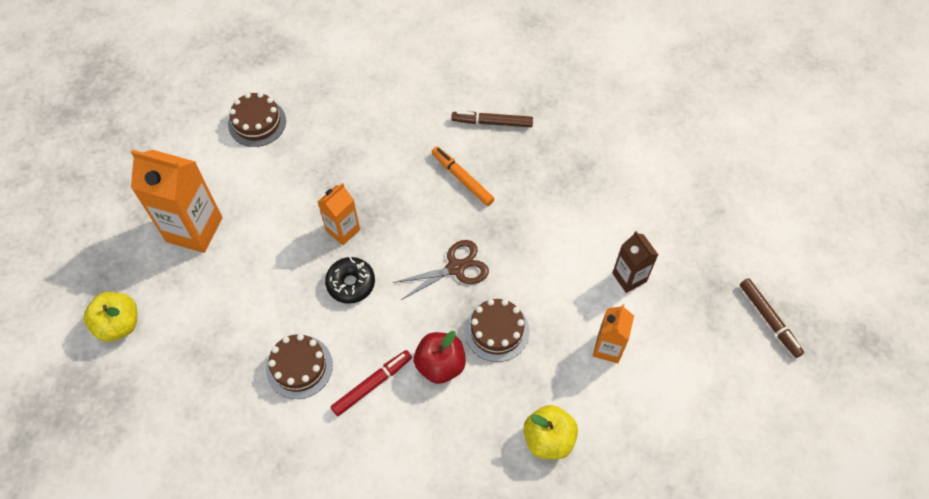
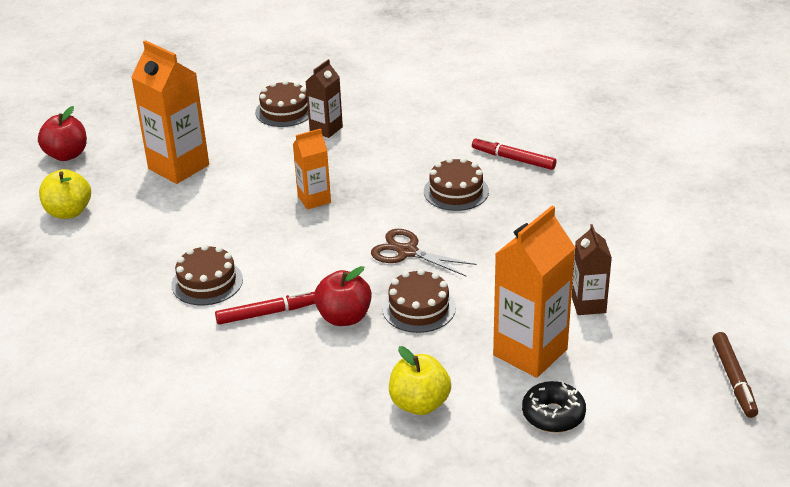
camera: 25 degrees right, 25 degrees down
black donut [325,257,375,304] -> black donut moved to [522,381,586,433]
brown scissors [393,240,489,300] -> brown scissors turned 150 degrees counterclockwise [371,229,476,276]
orange marker [432,147,494,206] -> brown cake [424,157,489,211]
brown marker [451,111,533,127] -> red marker [472,137,556,170]
orange carton [593,304,634,363] -> orange carton [493,206,575,378], size x1.76
none -> red apple [38,106,87,161]
none -> brown carton [305,59,343,138]

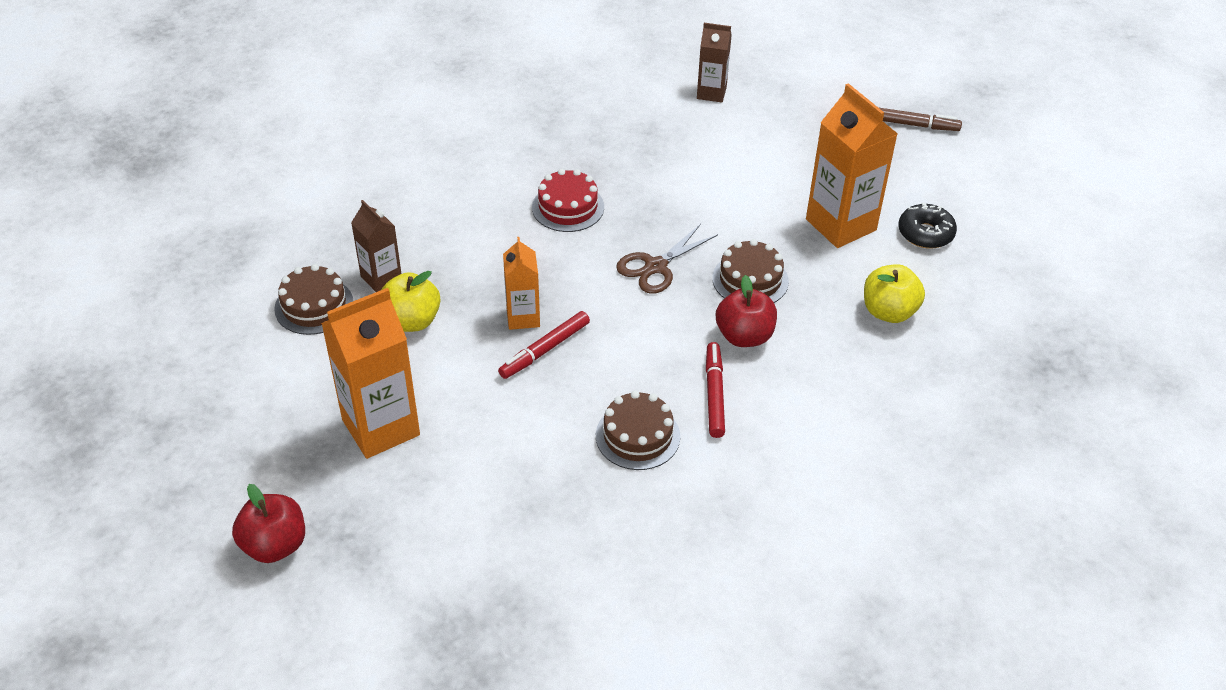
camera: 75 degrees left, 10 degrees up
yellow apple [39,169,91,219] -> yellow apple moved to [381,271,440,332]
brown cake [424,157,489,211] -> red cake [532,169,604,232]
red marker [472,137,556,170] -> red marker moved to [498,311,590,379]
brown carton [572,224,612,315] -> brown carton moved to [697,23,732,103]

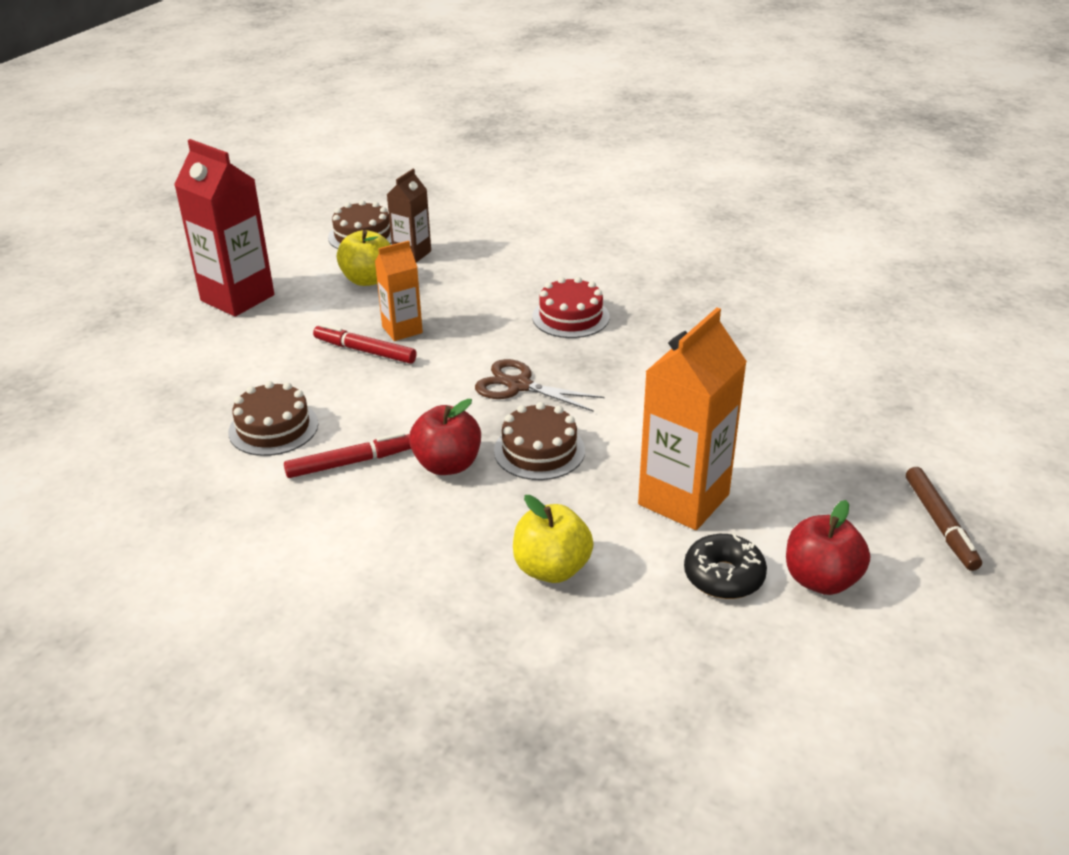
camera: 70 degrees right, 10 degrees down
red apple [232,484,305,563] -> red apple moved to [786,500,870,595]
orange carton [321,288,420,459] -> red carton [174,139,274,317]
brown carton [697,23,732,103] -> none

